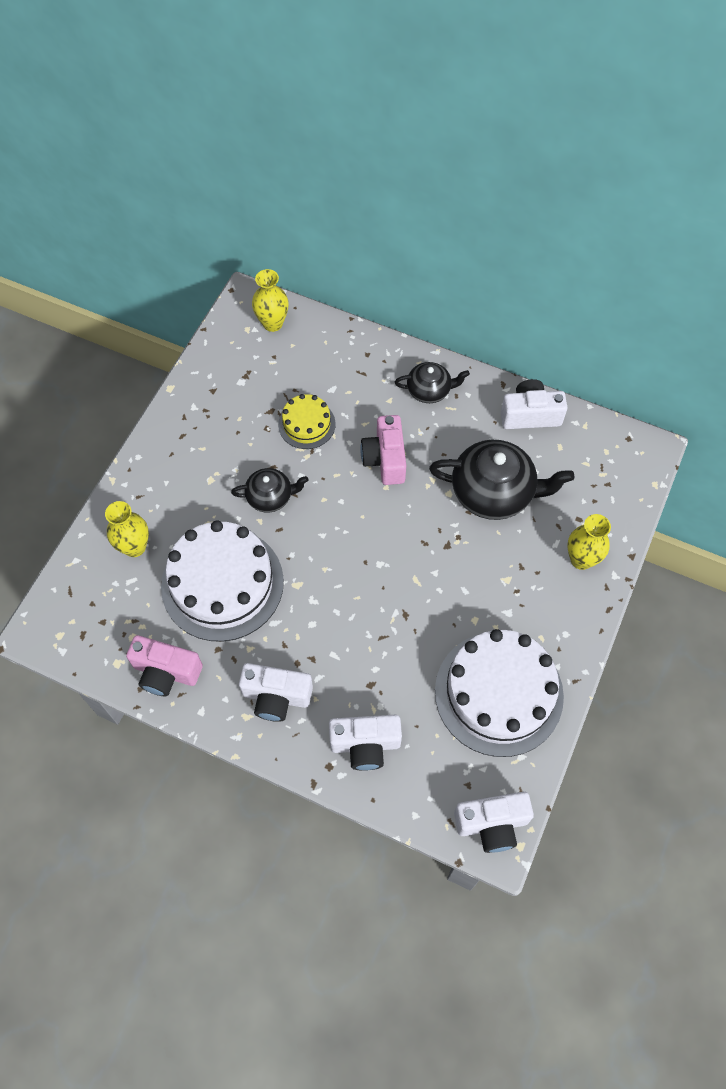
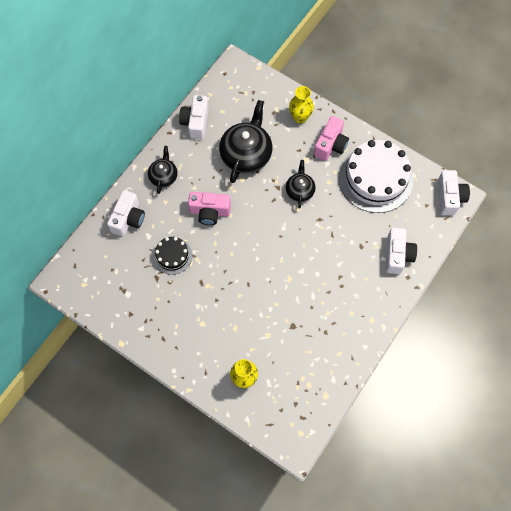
camera: 80 degrees left, 5 degrees up
pink camera [126,635,203,696] -> pink camera moved to [314,116,349,161]
white cake [161,520,284,642] -> none
black teapot [231,468,308,513] -> black teapot moved to [286,160,316,209]
white camera [239,663,313,722] -> white camera moved to [107,190,145,237]
yellow vase [252,269,289,332] -> none
yellow cake [278,394,335,449] -> black cake [153,237,192,275]

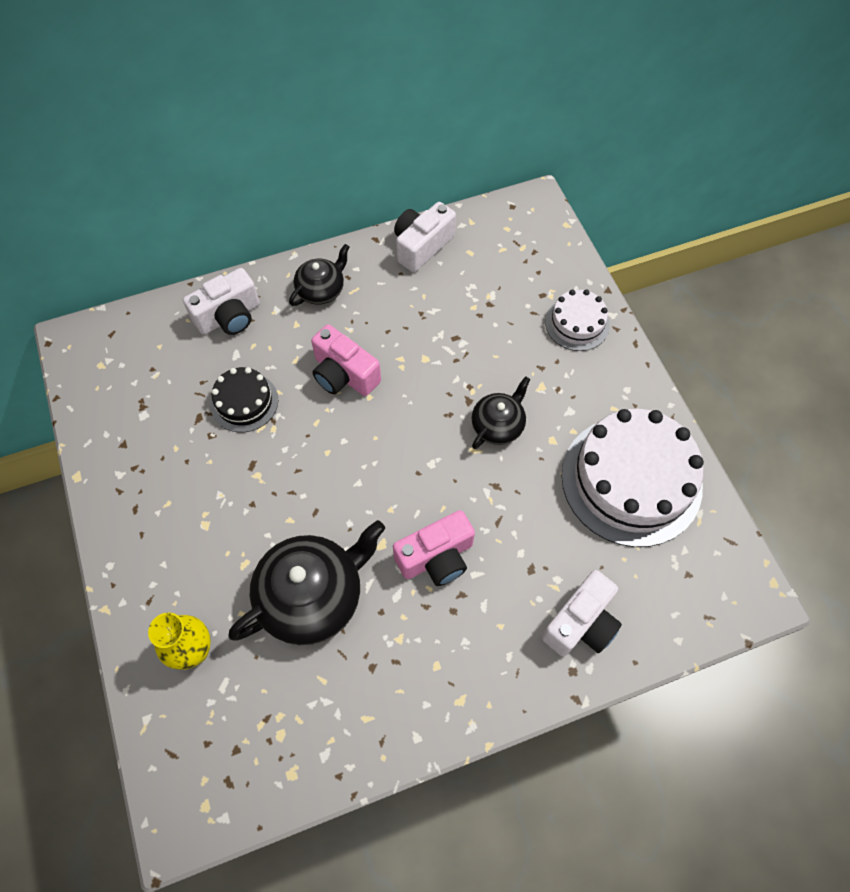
camera: 35 degrees right, 5 degrees down
black teapot [219,100,272,183] -> black teapot moved to [228,520,385,645]
yellow vase [289,86,314,124] -> white cake [545,289,610,351]
pink camera [314,116,349,161] -> pink camera moved to [393,510,475,586]
white camera [438,170,470,215] -> none

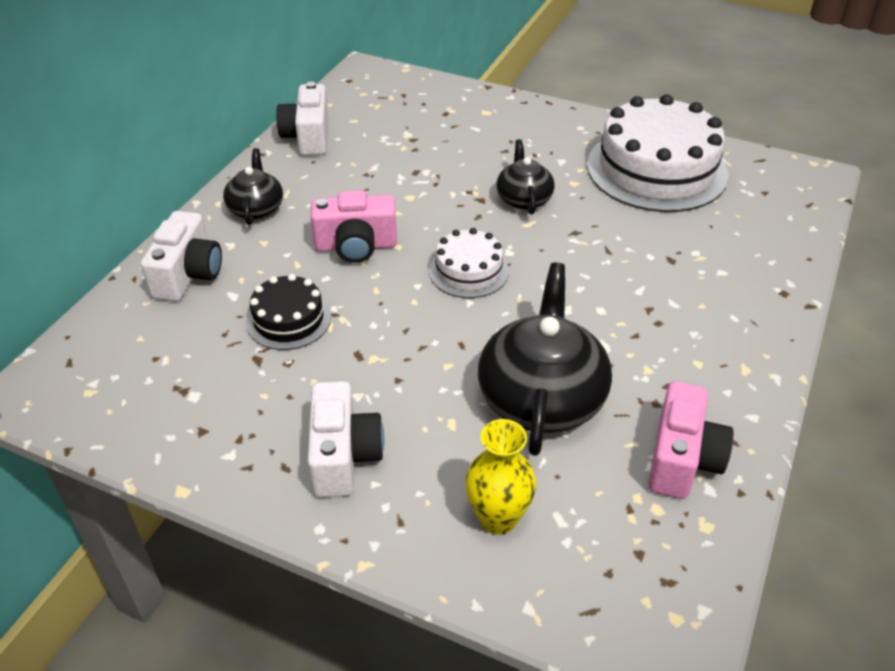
camera: 45 degrees left, 20 degrees down
pink camera [393,510,475,586] -> pink camera moved to [648,381,734,499]
white camera [541,570,622,656] -> white camera moved to [307,381,384,497]
white cake [545,289,610,351] -> white cake moved to [429,228,509,298]

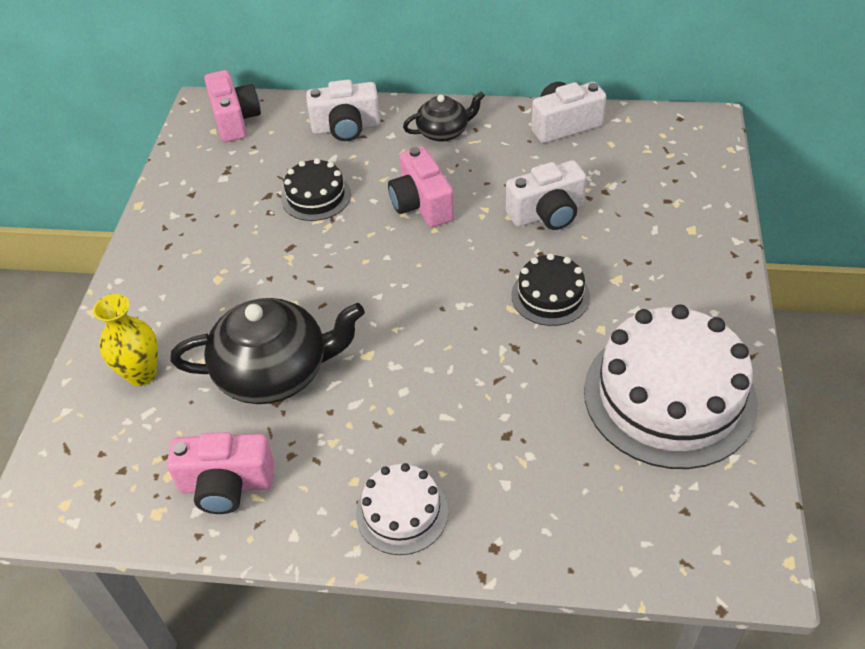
camera: 75 degrees right, 5 degrees up
white camera [307,381,384,497] -> white camera moved to [506,160,587,230]
white cake [429,228,509,298] -> white cake moved to [356,463,448,555]
black teapot [496,139,555,215] -> black cake [511,253,590,326]
none -> pink camera [204,70,261,142]

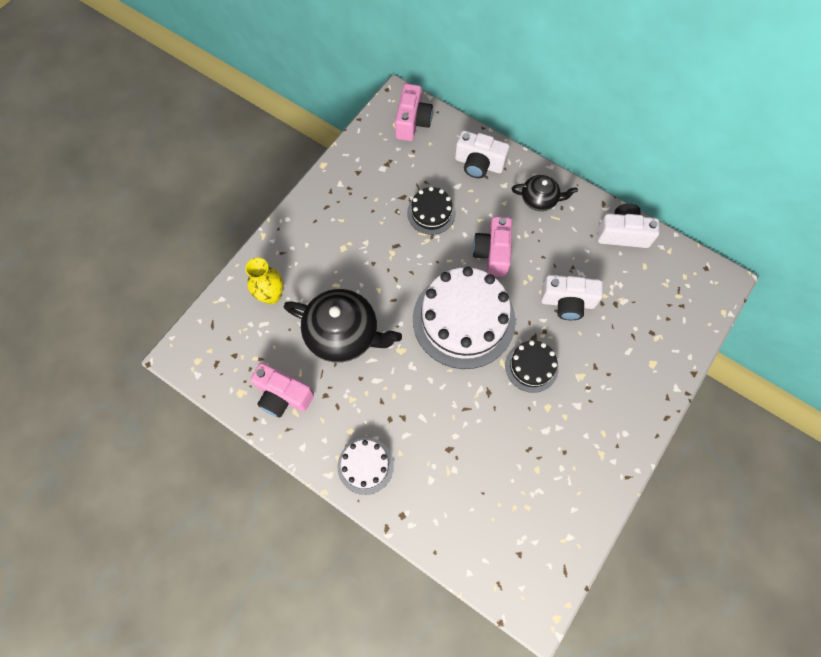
camera: 25 degrees right, 20 degrees up
white cake [584,304,758,469] -> white cake moved to [413,267,516,369]

